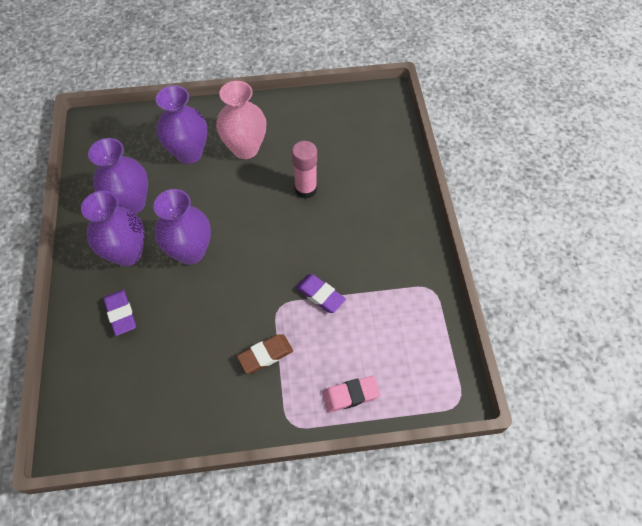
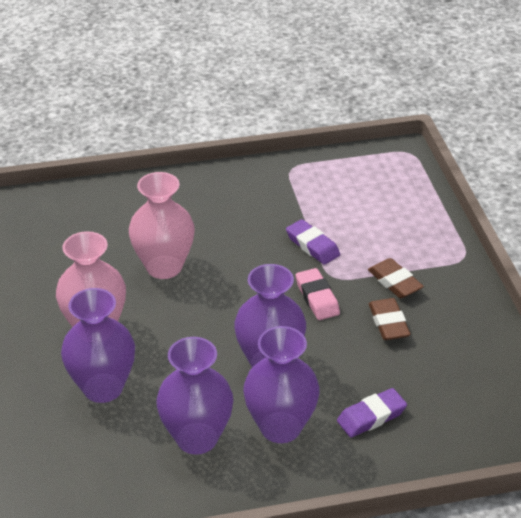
camera: 95 degrees left, 20 degrees down
pink glue stick [292,141,317,199] -> pink vase [129,172,195,279]
purple eraser [296,274,346,313] -> purple eraser turned 75 degrees counterclockwise [286,219,340,265]
pink eraser [322,376,380,412] -> pink eraser moved to [296,268,340,320]
none -> brown eraser [369,298,411,340]

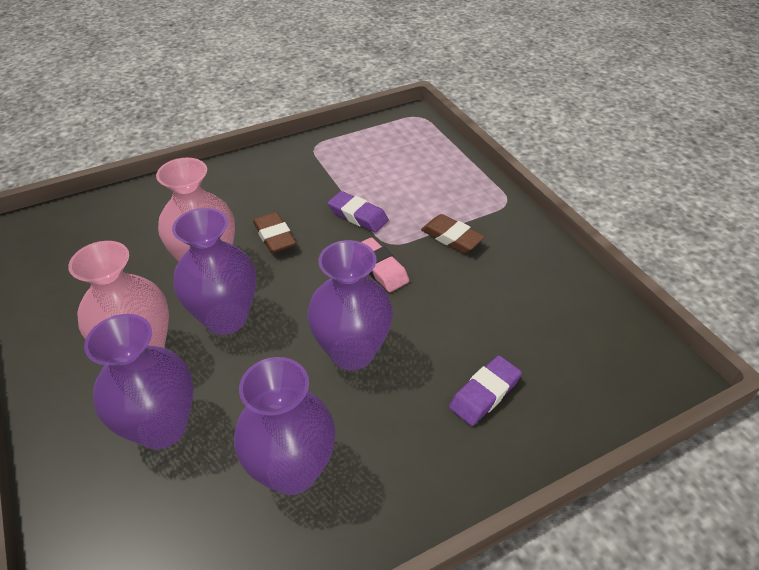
camera: 15 degrees left, 5 degrees up
purple vase [243,326,320,443] -> purple vase moved to [172,208,256,335]
brown eraser [369,298,411,340] -> brown eraser moved to [253,212,296,253]

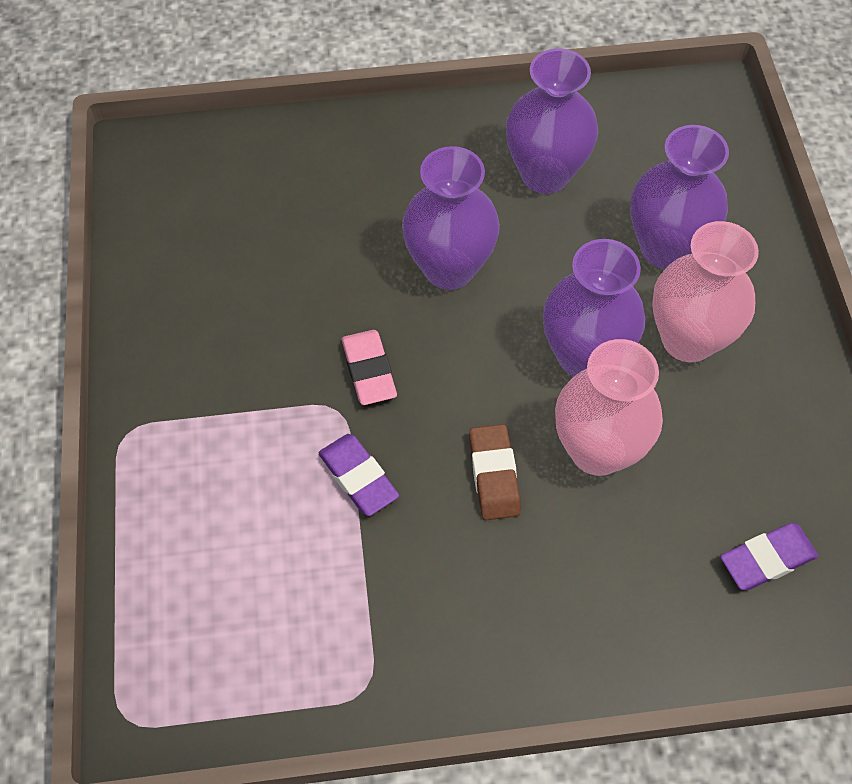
camera: 160 degrees left, 15 degrees up
brown eraser [421,214,485,253] -> none
purple eraser [449,355,522,426] -> purple eraser moved to [721,523,819,590]

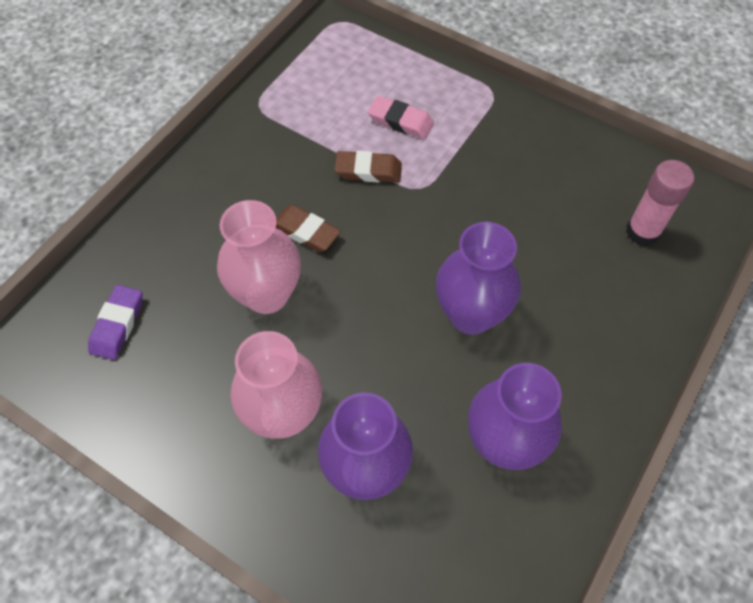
camera: 130 degrees right, 0 degrees up
purple eraser [318,434,399,516] -> brown eraser [335,151,402,183]
pink eraser [342,330,397,405] -> pink eraser moved to [368,96,434,139]
purple vase [543,239,645,377] -> none
none -> pink glue stick [626,160,694,246]

